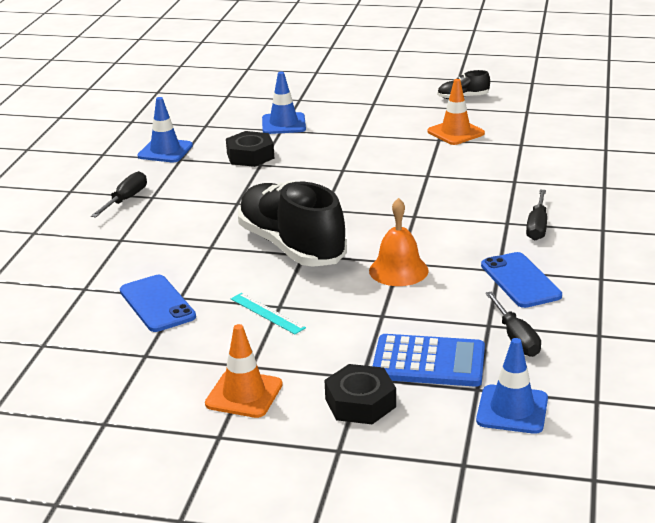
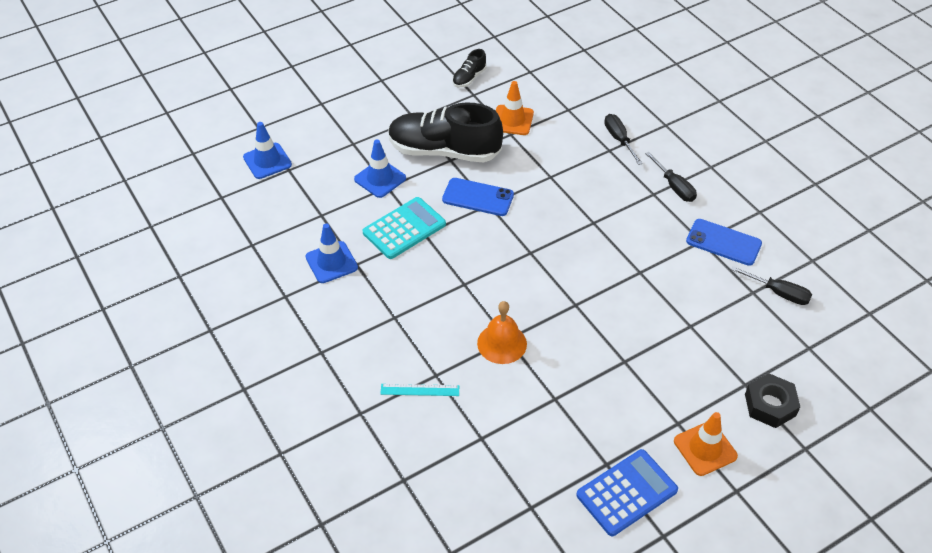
camera: 45 degrees left, 20 degrees up
black screwdriver [91,171,147,218] -> black screwdriver moved to [604,114,643,165]
blue phone [120,275,196,332] -> blue phone moved to [442,178,514,216]
black nut [226,131,274,167] -> turquoise calculator [362,197,446,259]
turquoise ruler [231,293,306,334] -> turquoise ruler moved to [380,384,459,396]
black shoe [238,181,347,267] -> black shoe moved to [388,102,503,163]
orange bell [369,198,429,286] -> orange bell moved to [477,301,527,364]
blue calculator [373,334,485,387] -> blue calculator moved to [576,449,678,536]
blue traffic cone [476,338,548,434] -> blue traffic cone moved to [243,122,292,179]

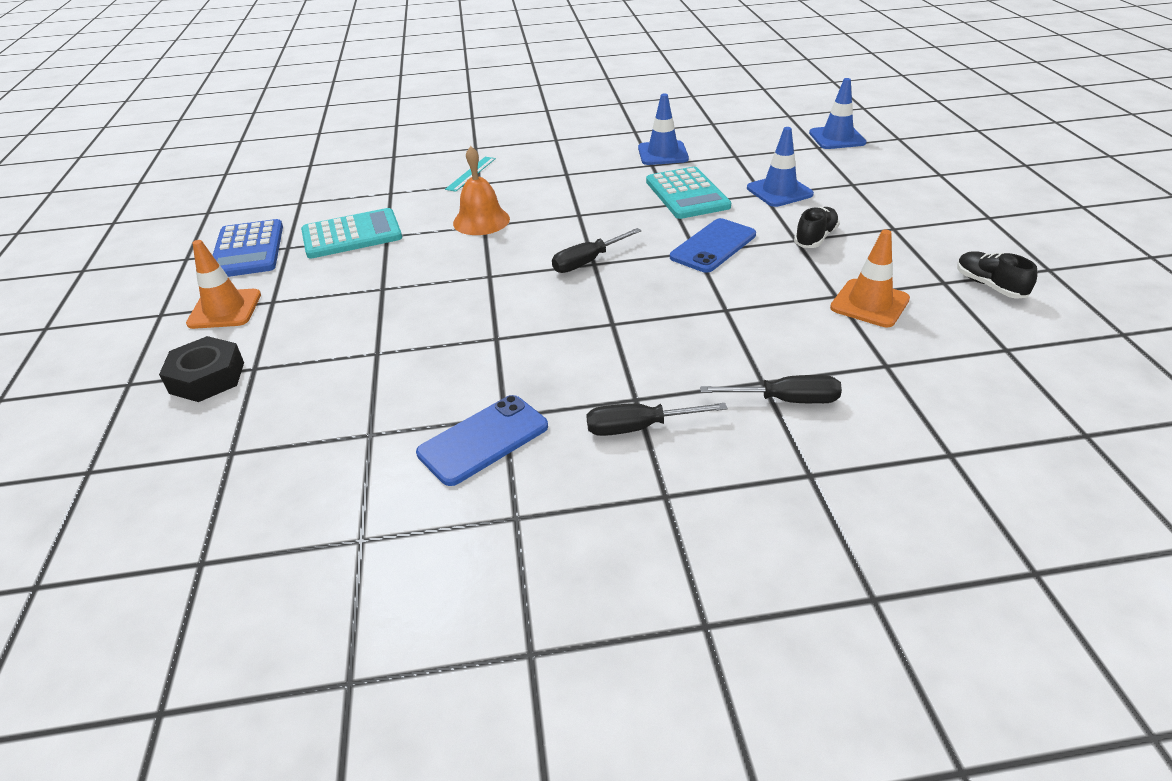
camera: 115 degrees right, 10 degrees down
black shoe [388,102,503,163] -> black shoe [794,207,840,248], size x0.44
black screwdriver [731,266,812,305] -> black screwdriver moved to [552,228,642,273]
none -> turquoise calculator [301,208,402,259]

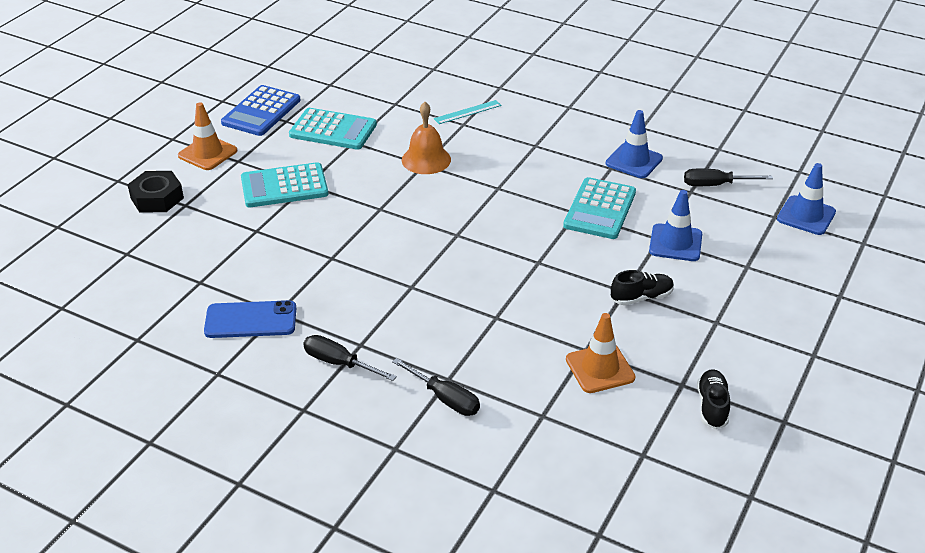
camera: 35 degrees right, 0 degrees up
black screwdriver [552,228,642,273] -> black screwdriver moved to [684,169,773,186]
blue phone [670,218,756,273] -> none
none -> turquoise calculator [241,162,328,207]

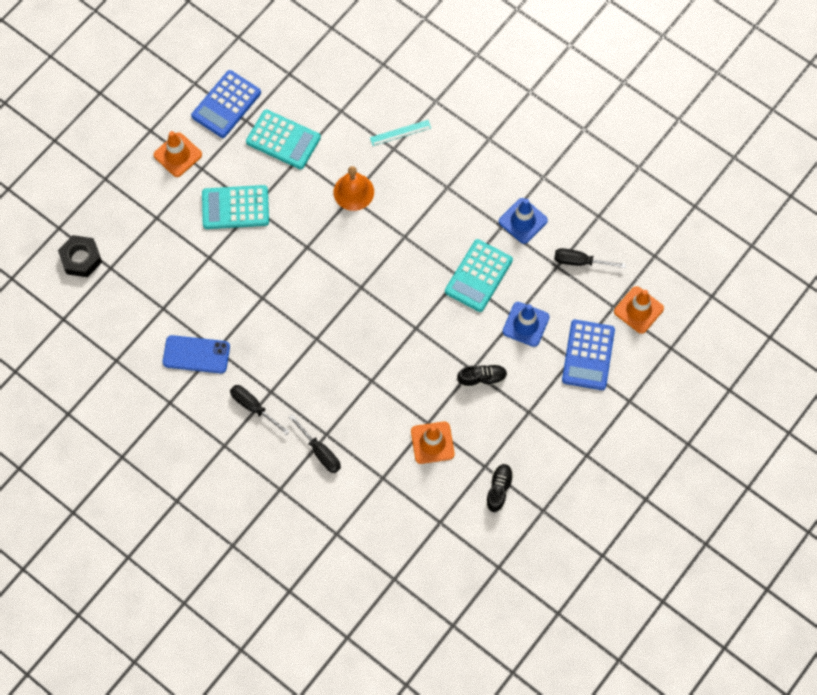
camera: 10 degrees right, 30 degrees up
black nut [127,171,184,212] -> black nut moved to [58,235,102,277]
blue traffic cone [777,163,836,235] -> orange traffic cone [614,286,664,334]
none -> blue calculator [562,320,615,390]

